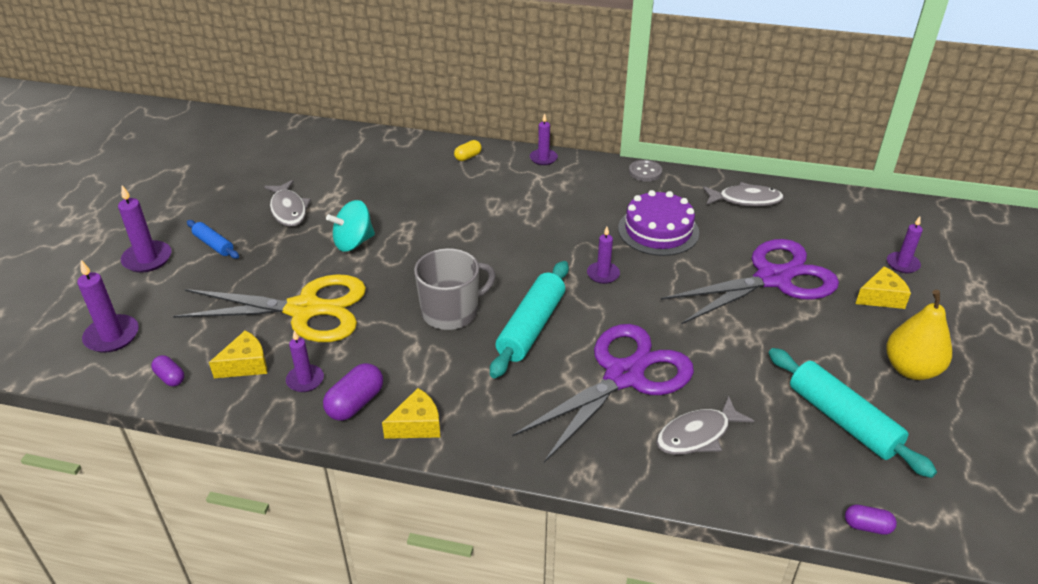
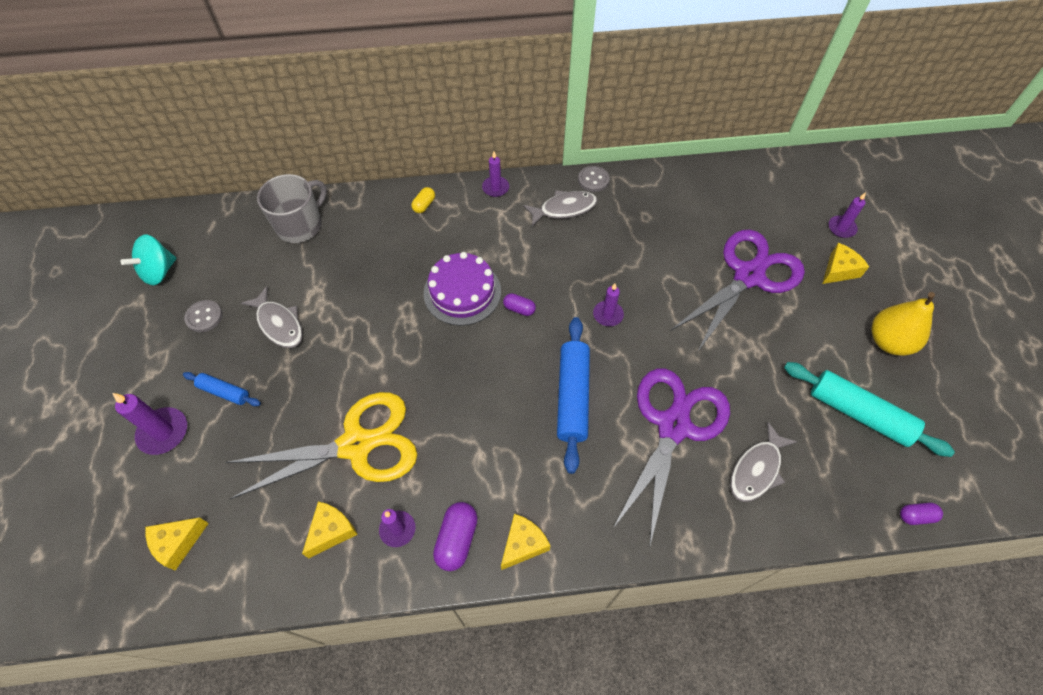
camera: 20 degrees left, 20 degrees up
purple candle [77,260,139,353] -> yellow cheese [146,518,209,571]
purple capsule [151,355,184,386] -> purple capsule moved to [503,293,536,316]
turquoise spinning top [326,200,375,252] -> turquoise spinning top moved to [121,234,176,285]
grey mug [414,248,496,330] -> grey mug moved to [257,174,327,243]
turquoise rolling pin [490,261,569,378] -> blue rolling pin [557,317,590,474]
purple cake [618,190,699,256] -> purple cake moved to [424,252,501,326]
grey fish [703,182,784,207] -> grey fish moved to [523,190,597,226]
none -> grey button [184,300,223,332]

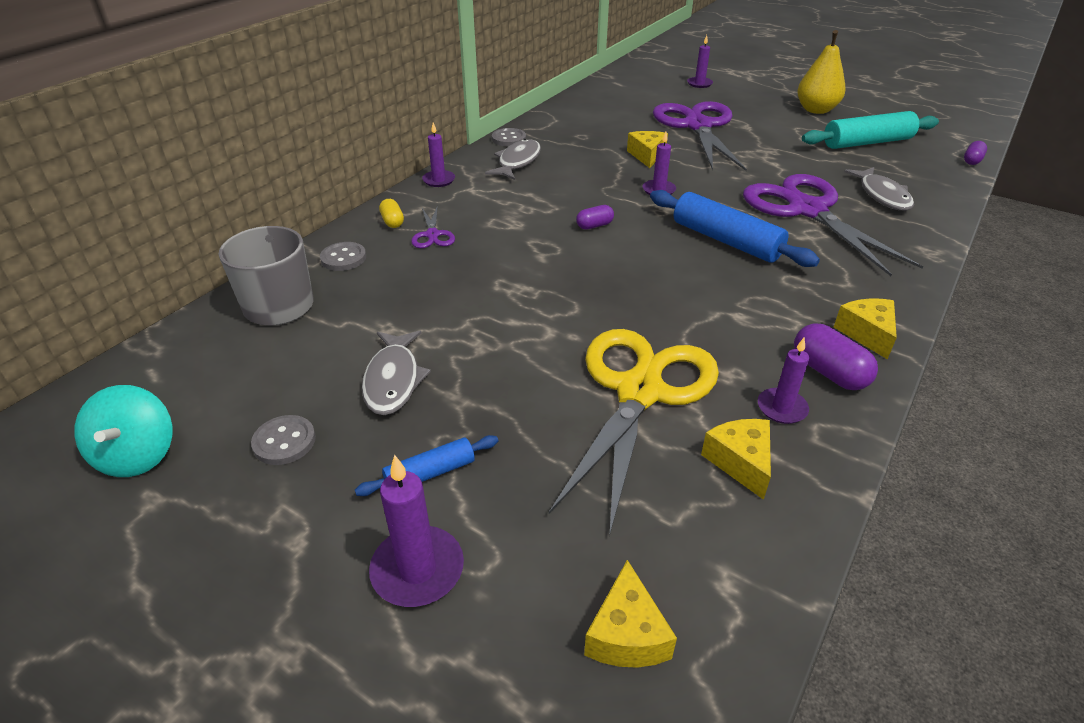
camera: 50 degrees left, 20 degrees down
grey fish [241,286,303,348] -> grey fish turned 90 degrees clockwise [362,331,431,415]
purple cake [424,252,501,326] -> none
yellow cheese [822,243,869,284] -> yellow cheese moved to [627,131,668,168]
none -> grey button [320,242,366,271]
none -> purple scissors [411,205,455,248]

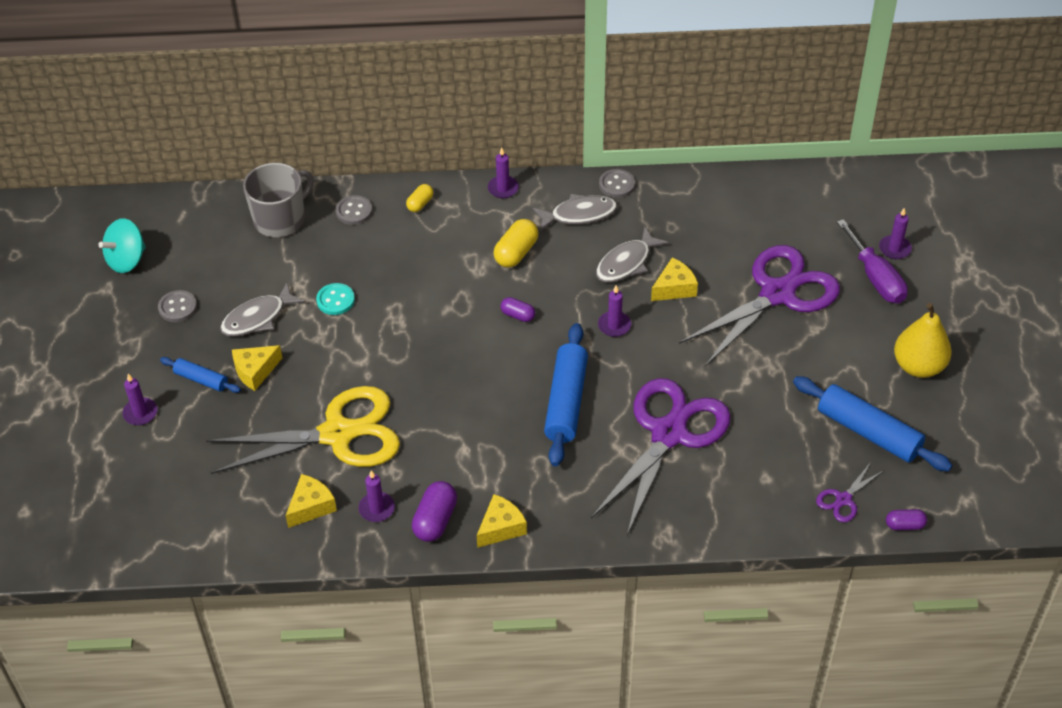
camera: 55 degrees right, 10 degrees up
purple candle [369,455,464,607] -> purple candle [122,374,157,425], size x0.67
purple scissors [411,205,455,248] -> purple scissors moved to [816,462,884,522]
yellow cheese [584,560,677,668] -> yellow cheese moved to [232,345,282,391]
turquoise rolling pin [802,111,939,149] -> blue rolling pin [793,376,953,472]
grey fish [844,167,914,211] -> grey fish moved to [596,226,668,283]
none -> turquoise button [316,283,355,315]
none -> yellow capsule [494,219,539,267]
none -> purple screwdriver [837,219,908,303]

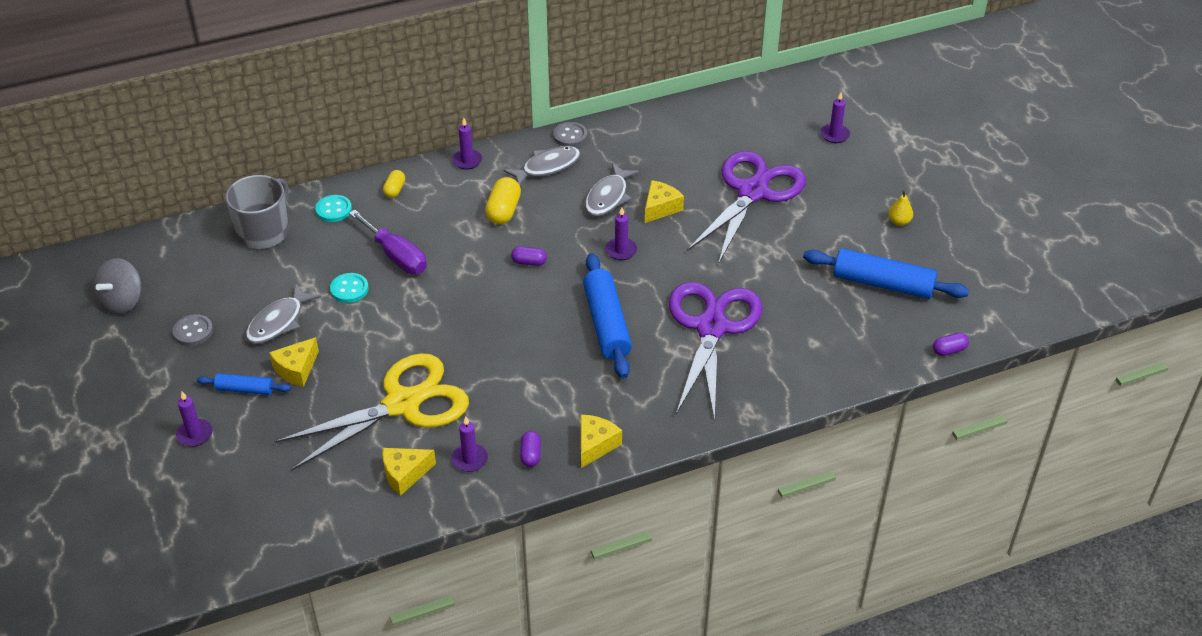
camera: 20 degrees left, 5 degrees down
turquoise spinning top [99,218,146,273] -> grey spinning top [93,258,142,314]
yellow cheese [286,474,337,528] -> yellow cheese turned 135 degrees counterclockwise [382,448,436,496]
grey button [336,195,372,225] -> turquoise button [315,195,352,222]
purple capsule [412,481,457,542] -> purple capsule [520,431,541,467], size x0.61
purple scissors [816,462,884,522] -> none
purple screwdriver [837,219,908,303] -> purple screwdriver moved to [349,210,427,274]
yellow pear [894,303,952,378] -> yellow pear [888,190,913,226], size x0.48

